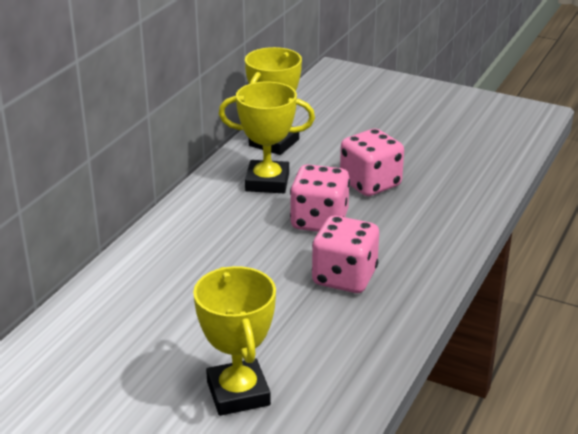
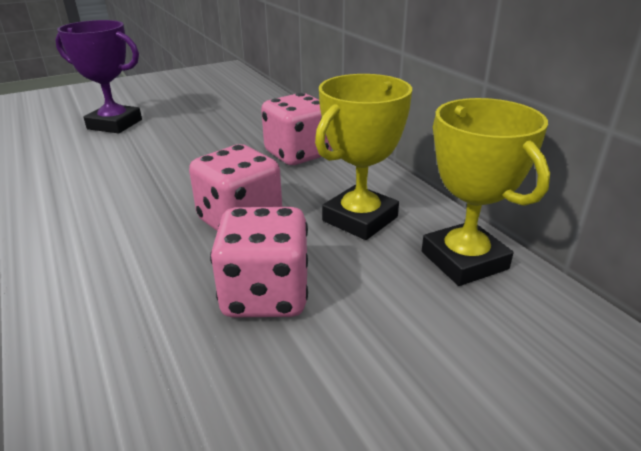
camera: 125 degrees right, 0 degrees up
yellow trophy [193,266,276,416] -> purple trophy [55,20,142,133]
pink dice [312,216,379,293] -> pink dice moved to [261,93,332,165]

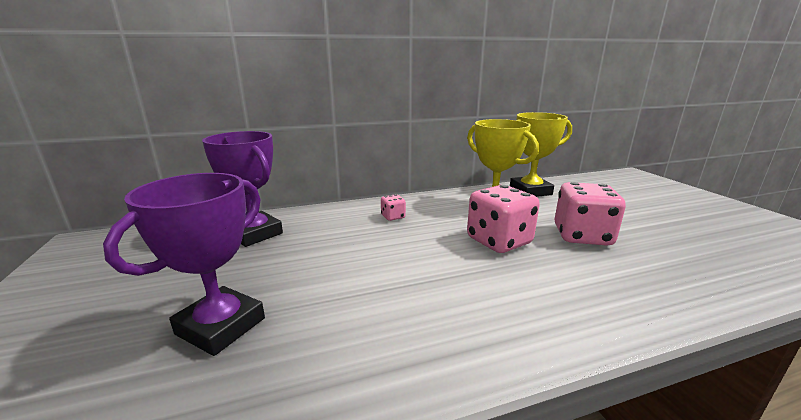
camera: 80 degrees left, 10 degrees down
pink dice [261,93,332,165] -> pink dice [381,194,406,221], size x0.46
none -> purple trophy [202,131,283,247]

